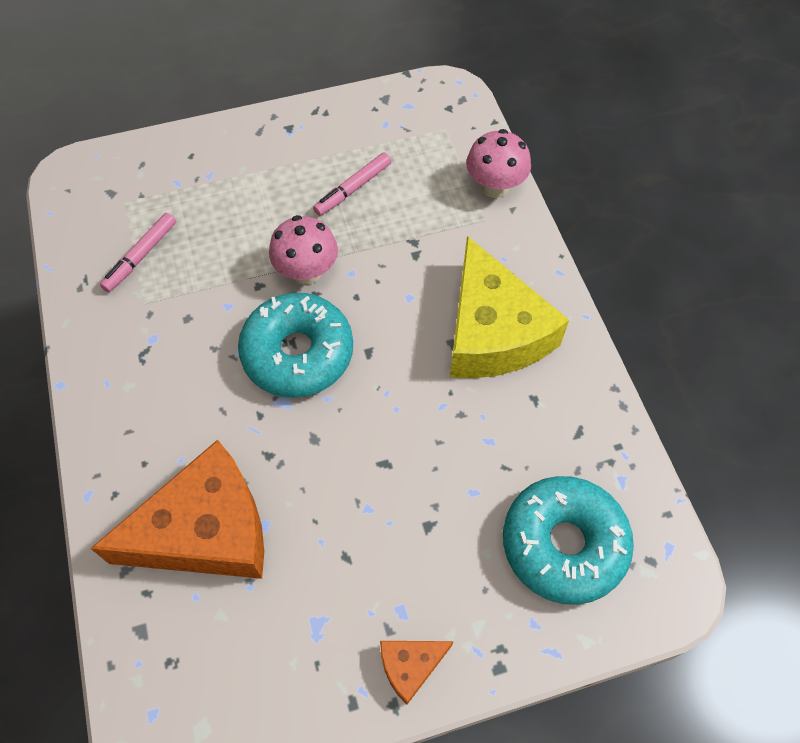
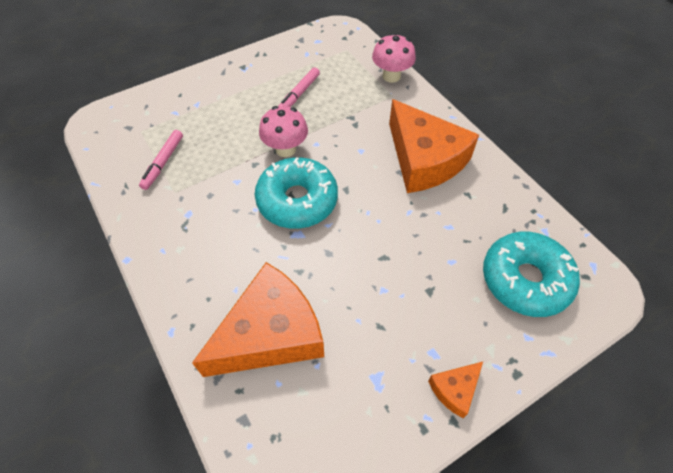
camera: 15 degrees left, 5 degrees down
yellow cheese [450,236,569,378] -> orange cheese [389,99,479,193]

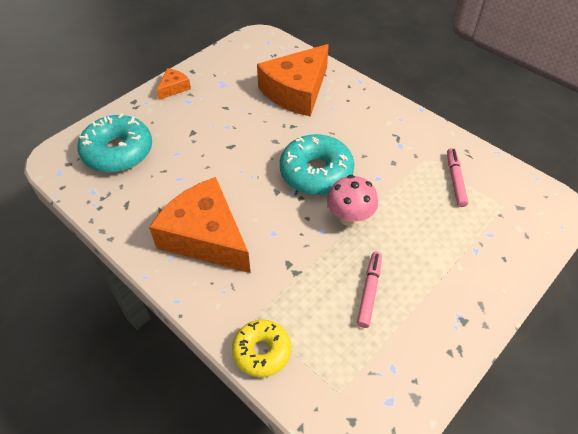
camera: 165 degrees right, 5 degrees down
pink mushroom [372,33,416,83] -> yellow donut [232,319,291,378]

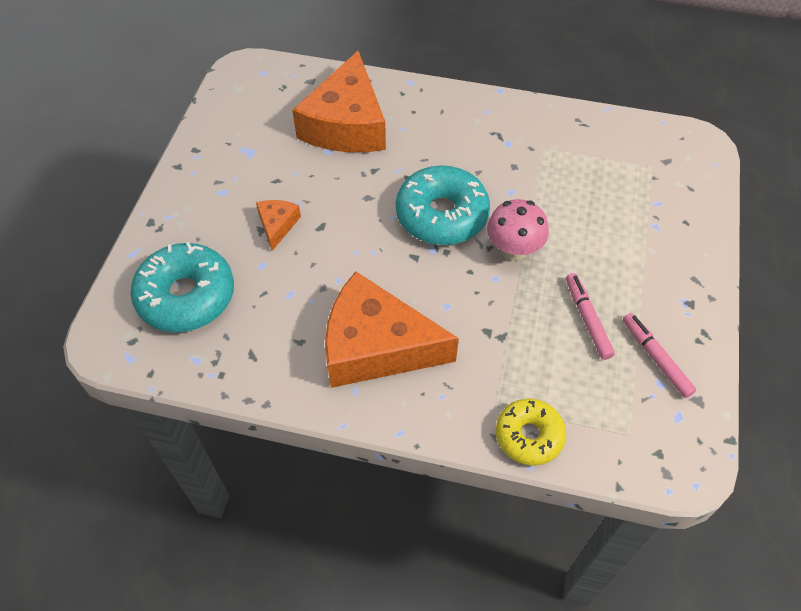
camera: 30 degrees left, 5 degrees up
orange cheese [157,68,191,100] -> orange cheese moved to [256,200,301,251]
pink marker [447,148,468,207] -> pink marker moved to [623,313,696,398]

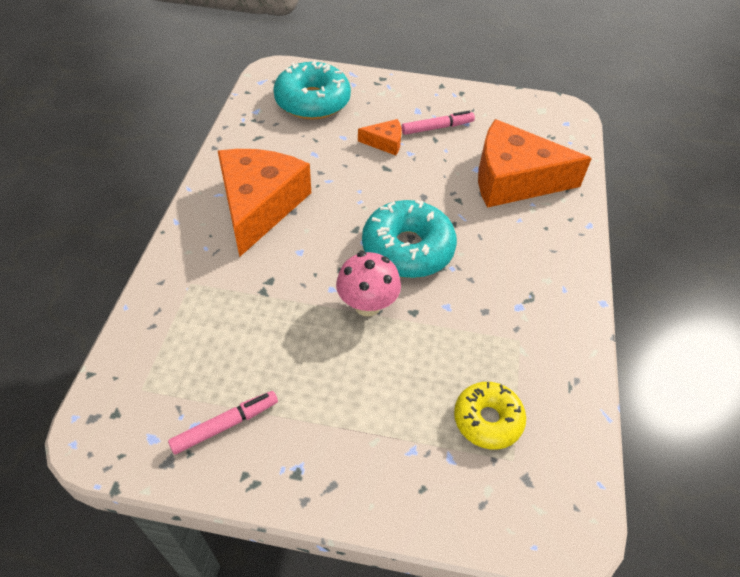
camera: 85 degrees right, 5 degrees down
yellow donut [496,399,566,466] -> yellow donut moved to [454,382,526,450]
pink marker [566,273,615,360] -> pink marker moved to [401,111,475,135]

